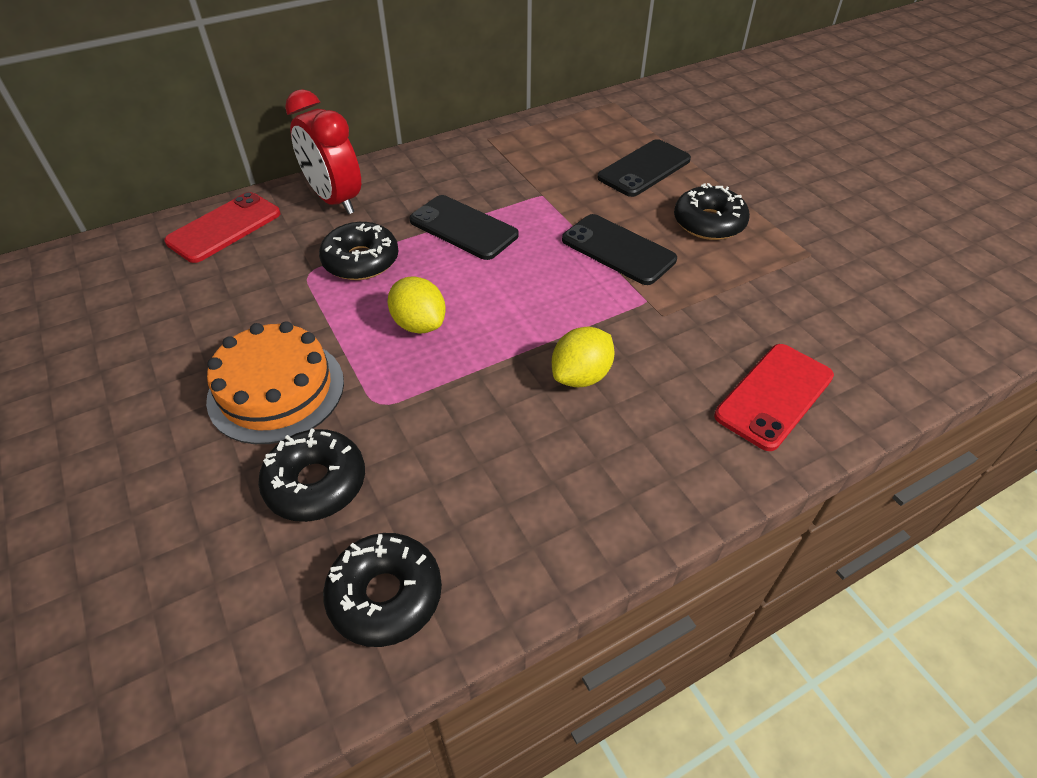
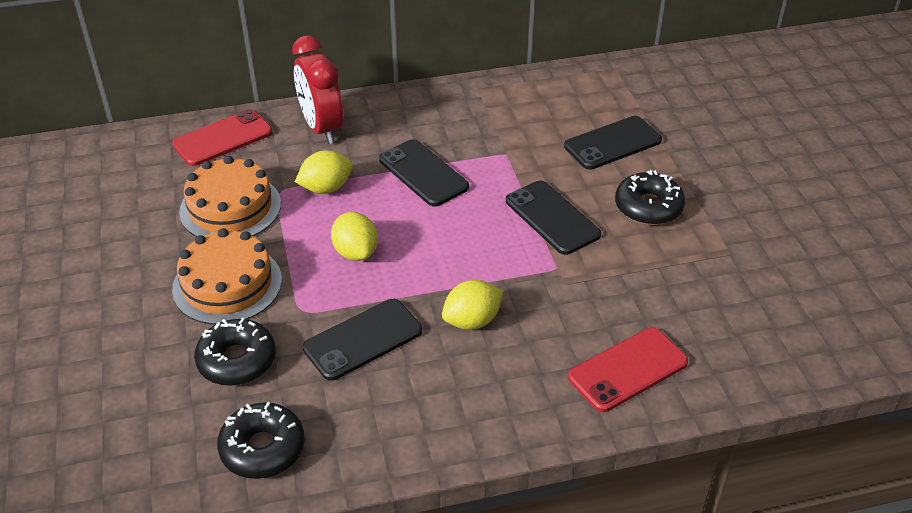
camera: 15 degrees right, 5 degrees down
black donut [319,222,399,280] -> yellow lemon [295,150,353,194]
none -> orange cake [179,156,281,237]
none -> black phone [303,299,422,381]

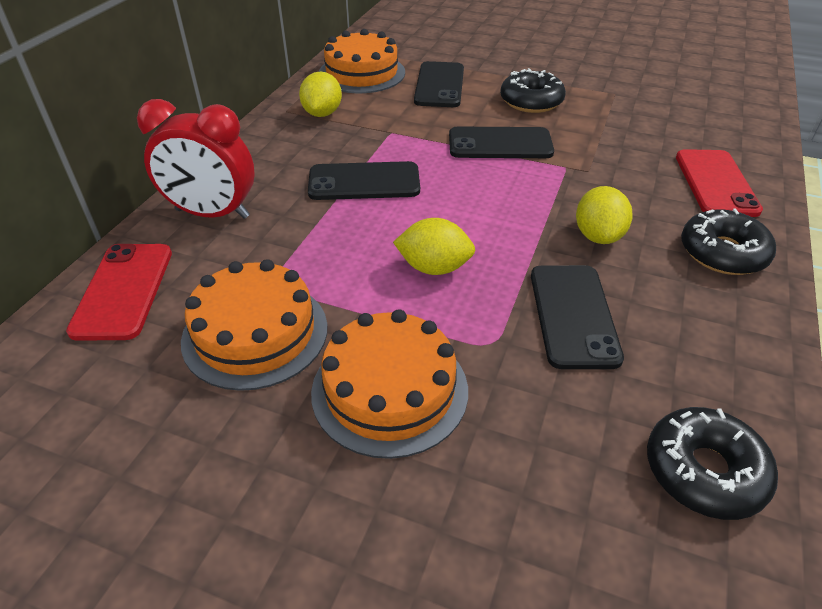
camera: 55 degrees left, 0 degrees up
black donut [194,318,276,386] -> black donut moved to [681,209,776,275]
yellow lemon [295,150,353,194] -> yellow lemon moved to [299,72,342,117]
none -> orange cake [319,29,405,93]

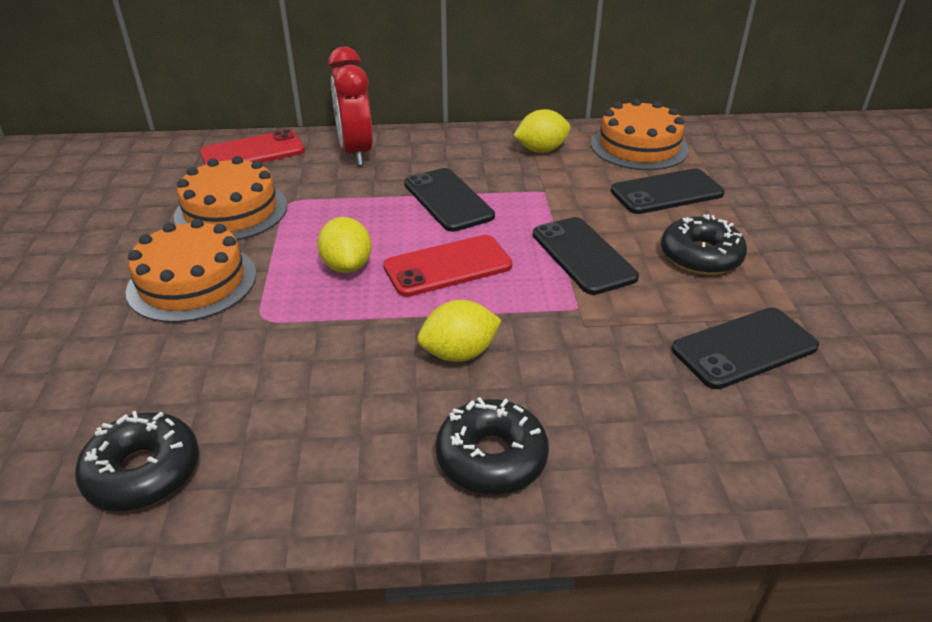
camera: 65 degrees right, 5 degrees down
black phone [531,265,624,369] -> black phone moved to [672,308,819,389]
red phone [676,149,763,217] -> red phone moved to [383,235,512,297]

